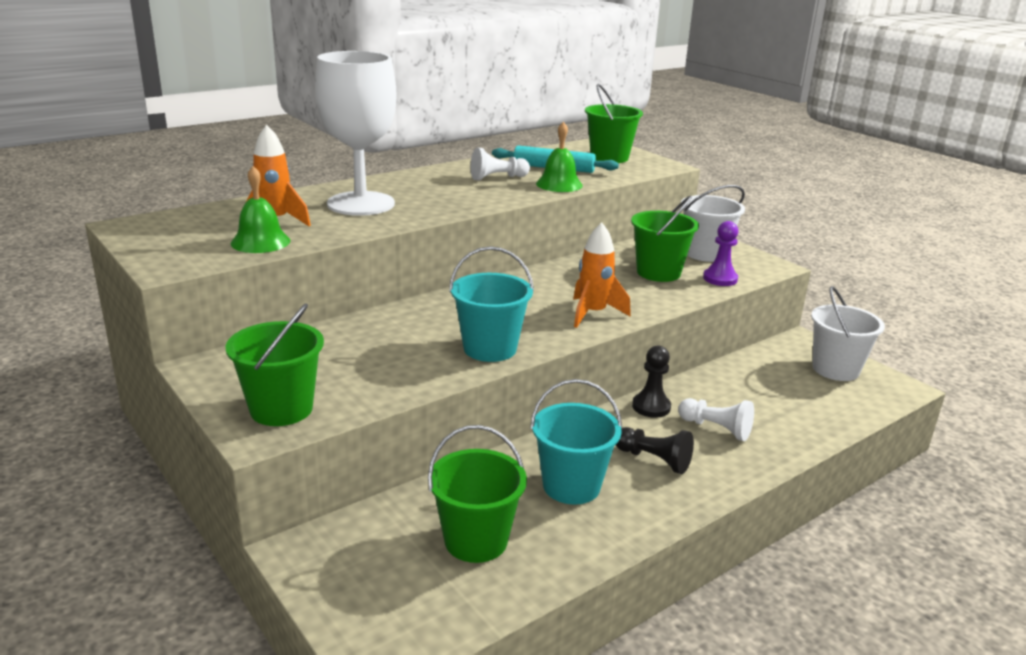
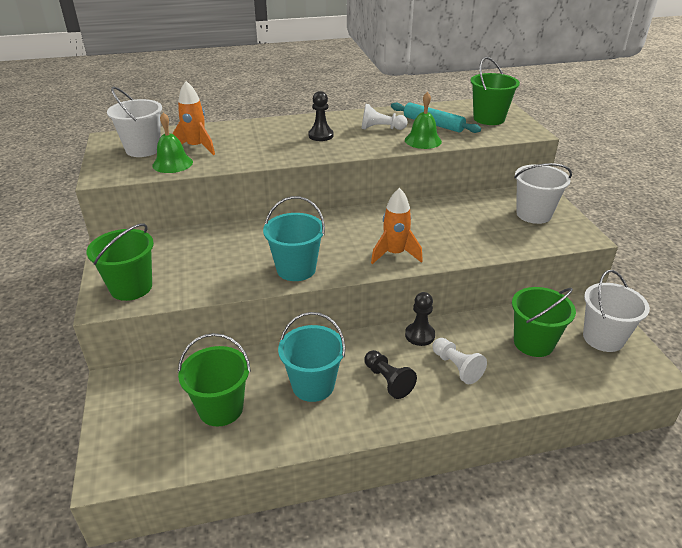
camera: 25 degrees right, 10 degrees up
white goblet [315,51,397,216] -> none
green bucket [631,196,699,282] -> green bucket moved to [512,287,576,357]
purple pawn [703,221,738,286] -> none
none -> white bucket [107,87,162,157]
none -> black pawn [308,91,333,141]

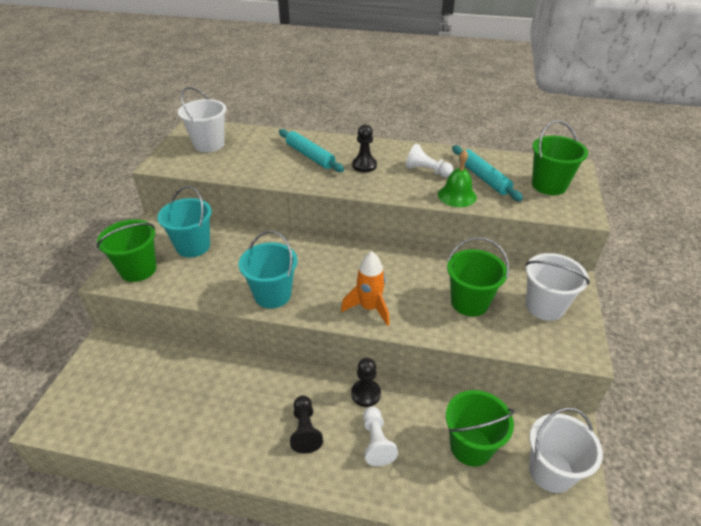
camera: 25 degrees right, 5 degrees up
green bell [152,112,193,173] -> none
orange rocket [172,81,215,155] -> none
green bucket [178,333,251,427] -> green bucket moved to [447,237,509,317]
turquoise bucket [278,312,346,402] -> turquoise bucket moved to [157,186,212,257]
none -> turquoise rolling pin [279,129,344,172]

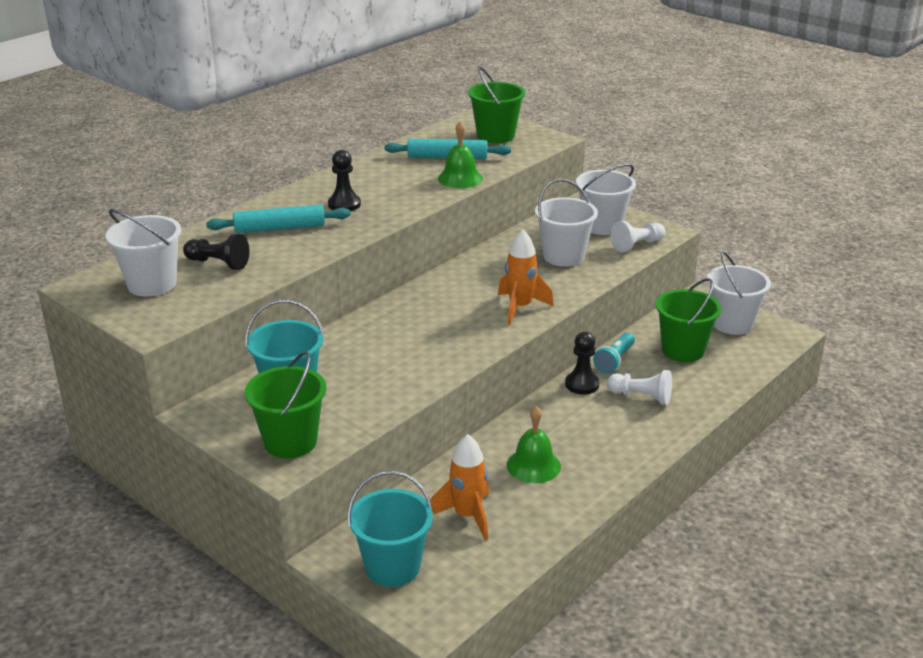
camera: 60 degrees left, 10 degrees down
turquoise bucket [239,231,298,309] -> turquoise bucket moved to [347,471,433,587]
black pawn [290,395,323,454] -> black pawn moved to [183,234,249,270]
white pawn [406,144,453,177] -> white pawn moved to [610,221,666,253]
green bucket [447,237,509,317] -> white bucket [535,179,598,267]
none -> orange rocket [431,434,489,541]
none -> green bell [507,406,561,483]
none -> turquoise flashlight [593,333,635,373]

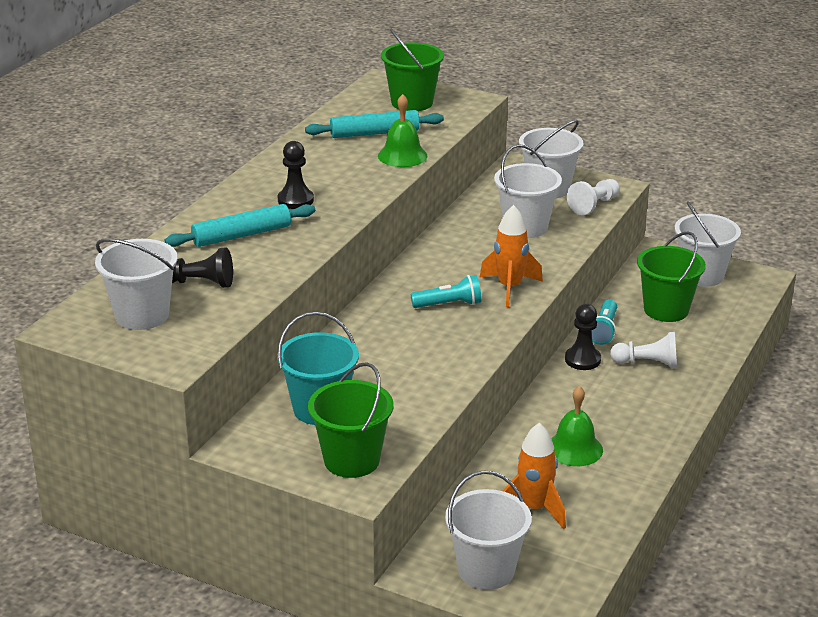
camera: 15 degrees left, 0 degrees up
turquoise bucket [347,471,433,587] -> white bucket [445,471,532,590]
none -> turquoise flashlight [411,275,482,308]

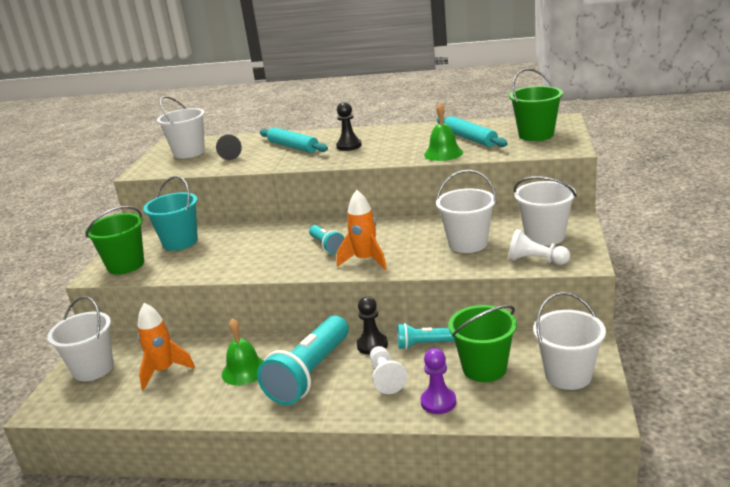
camera: 75 degrees right, 5 degrees down
none -> turquoise flashlight [257,316,349,405]
none -> purple pawn [421,348,456,414]

